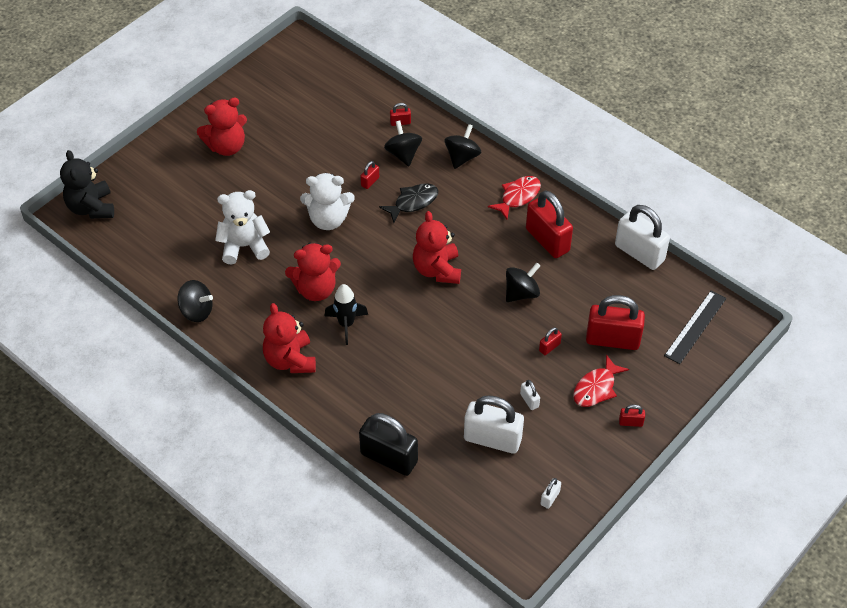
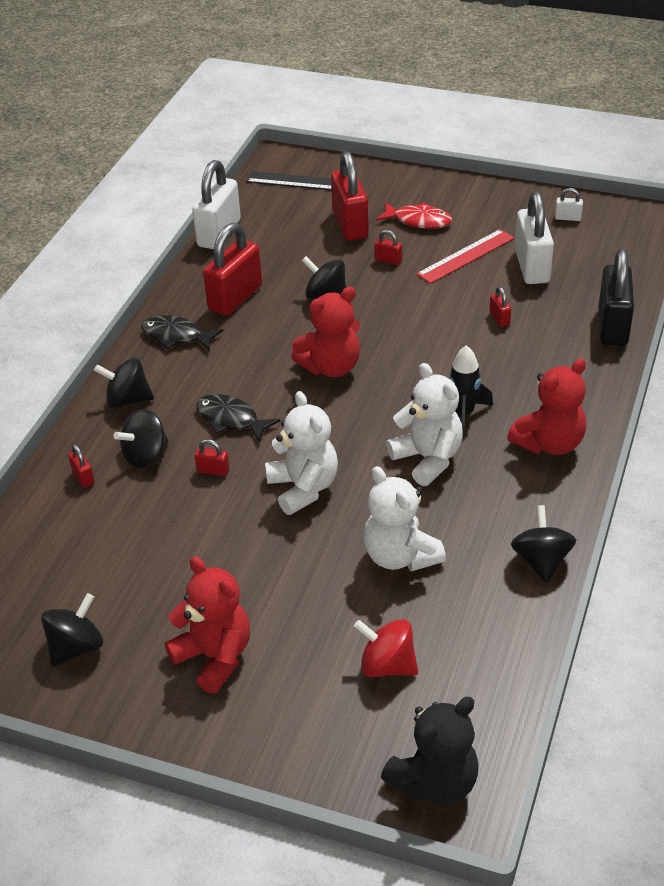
camera: 110 degrees left, 10 degrees down
red teddy bear [285,243,341,301] -> white teddy bear [386,363,463,486]
red fish [488,176,541,219] -> black fish [141,315,224,351]
white padlock [520,380,540,410] -> red ruler [416,229,514,284]
red padlock [619,404,645,427] -> red padlock moved to [490,286,511,327]
none -> black spinning top [41,593,103,667]
none -> red spinning top [354,619,418,677]

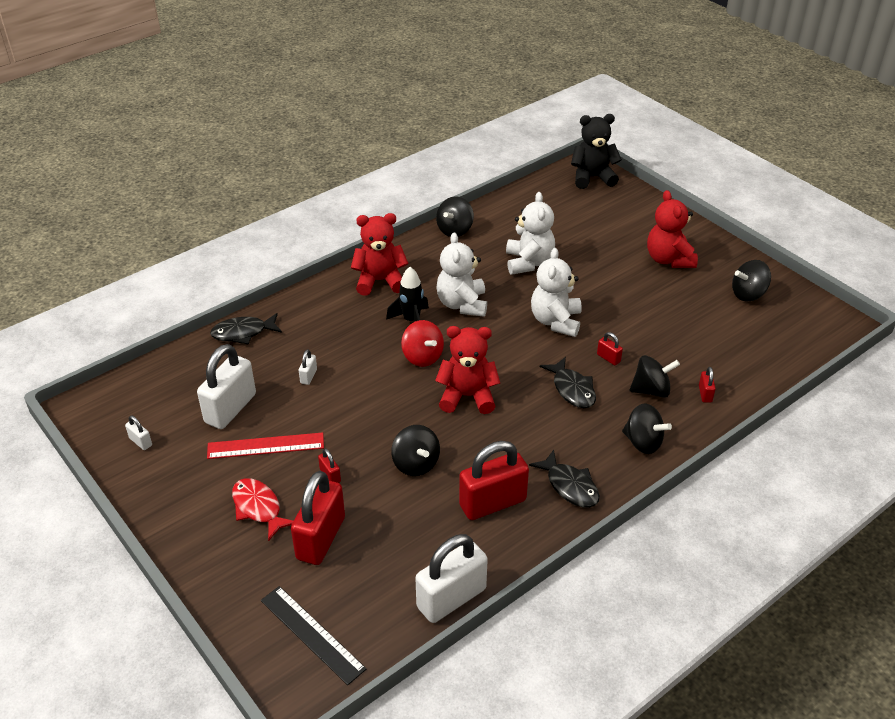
camera: 150 degrees left, 0 degrees up
red spinning top [354,619,418,677] -> red spinning top moved to [401,320,444,367]
red padlock [490,286,511,327] -> white padlock [299,349,317,385]
black padlock [599,248,634,346] -> black fish [210,313,282,344]

